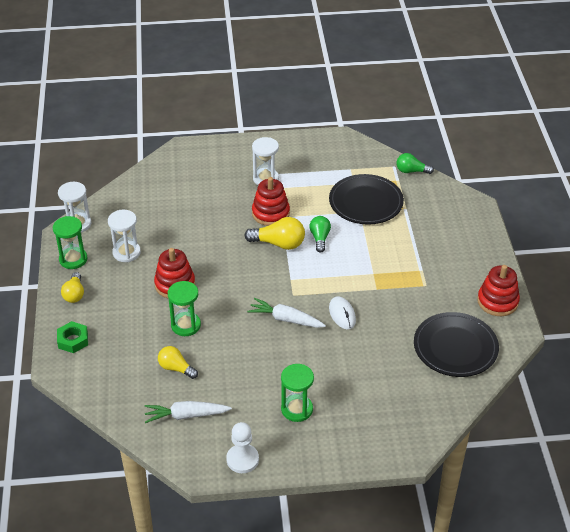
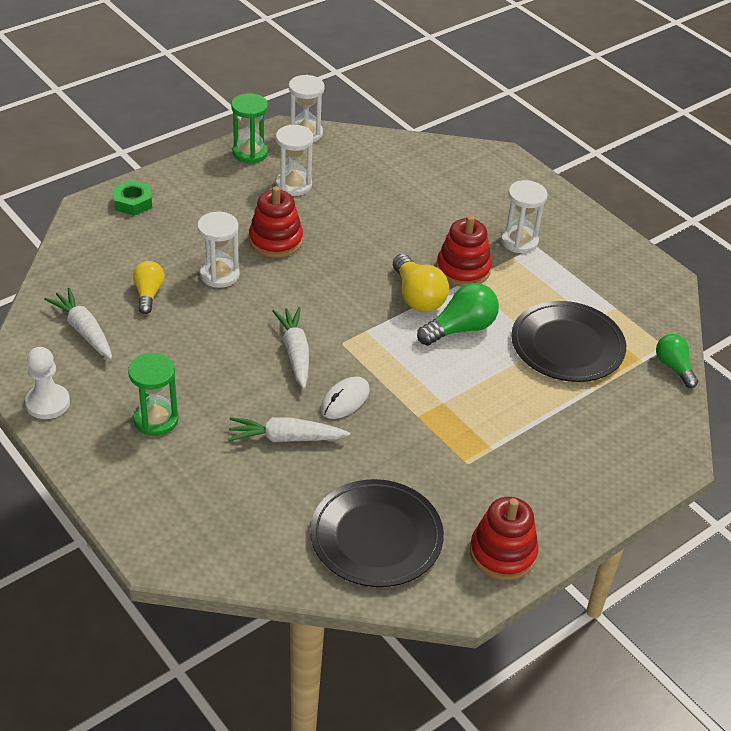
camera: 55 degrees right, 0 degrees up
yellow light bulb [61,272,84,303] -> none
green hourglass [168,281,201,336] -> white hourglass [197,212,240,288]
green light bulb [310,216,331,253] -> green light bulb [417,283,499,346], size x1.51
none -> white carrot [228,417,350,442]

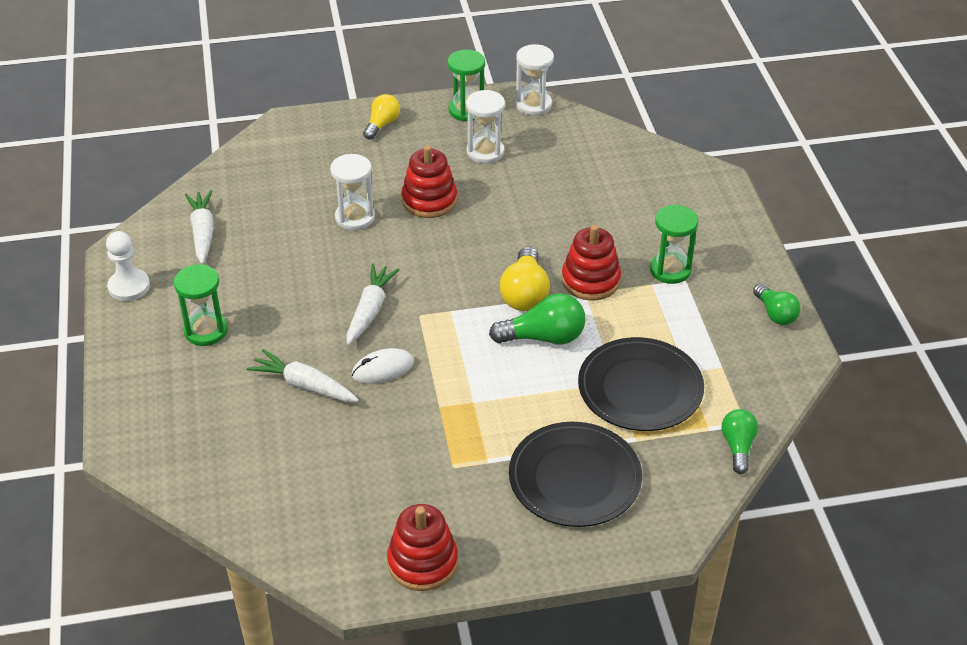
camera: 30 degrees right, 0 degrees up
green nut [113,180,152,216] -> none
yellow light bulb [133,261,165,314] -> yellow light bulb moved to [363,94,400,140]
black plate [310,479,444,587] -> black plate moved to [509,422,642,527]
white hourglass [501,180,548,253] -> green hourglass [650,205,698,284]
none -> green light bulb [753,284,801,325]

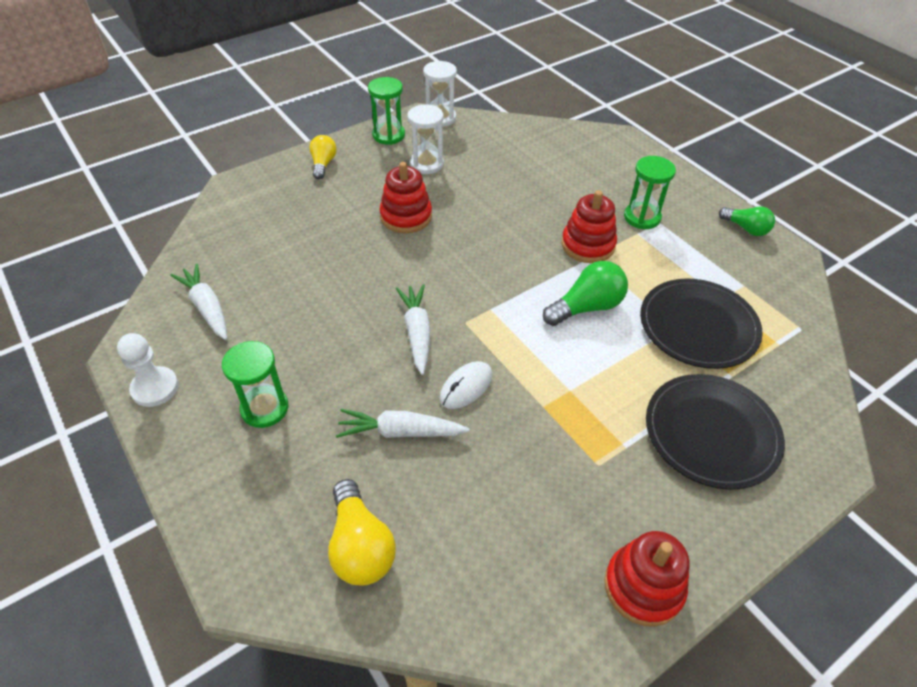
camera: 25 degrees left, 5 degrees up
white hourglass [330,154,375,230] -> none
yellow light bulb [500,246,550,311] -> yellow light bulb moved to [328,479,396,586]
green light bulb [722,409,758,474] -> none

